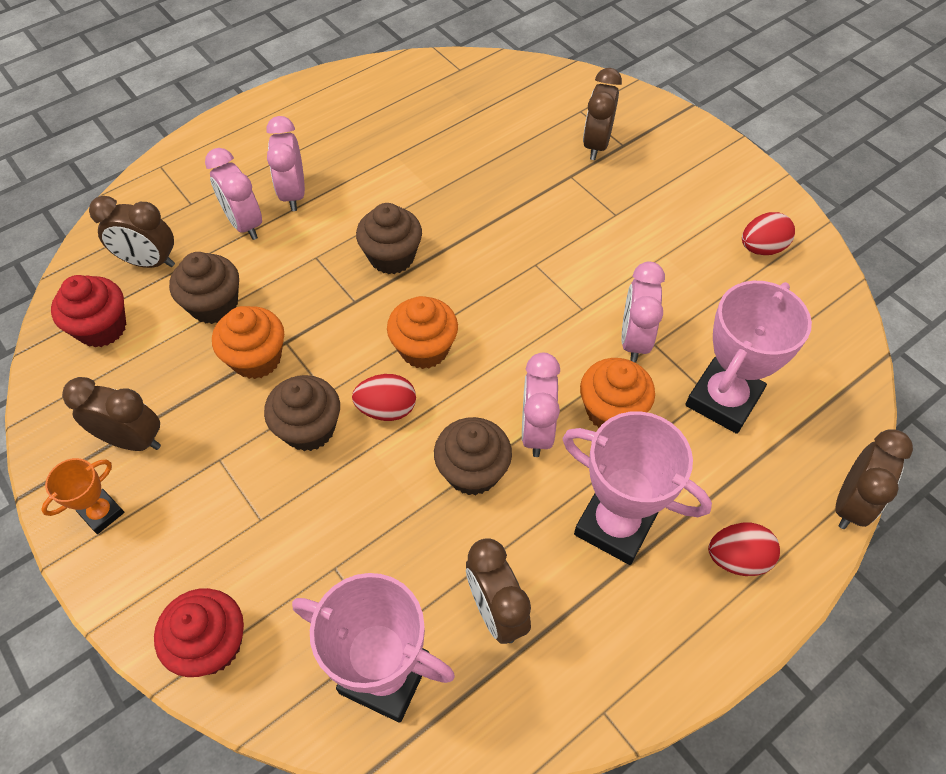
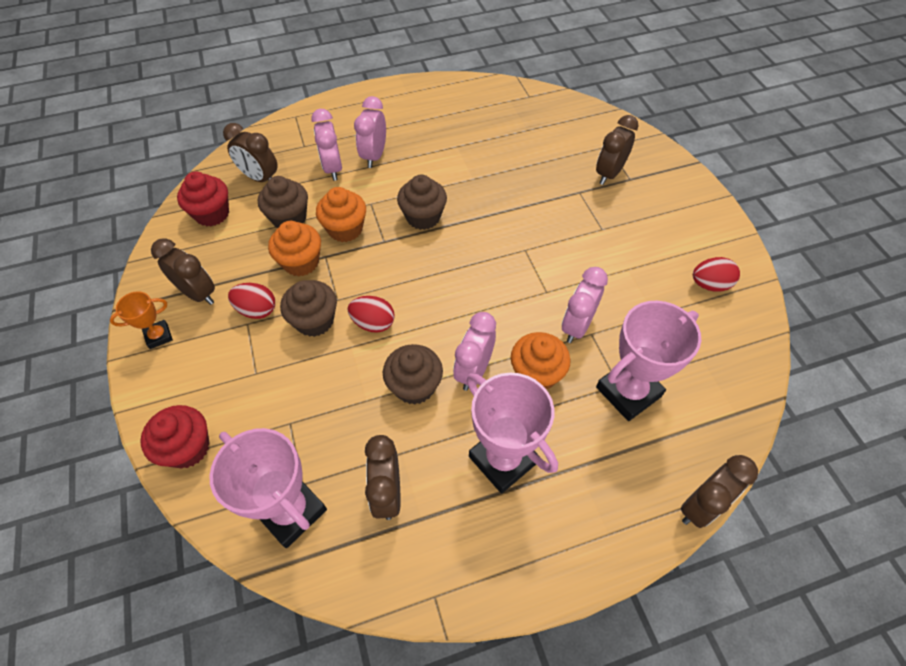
camera: 20 degrees right, 0 degrees up
orange cupcake [387,296,458,369] -> orange cupcake moved to [316,187,366,242]
red egg [708,523,780,576] -> red egg moved to [228,283,275,319]

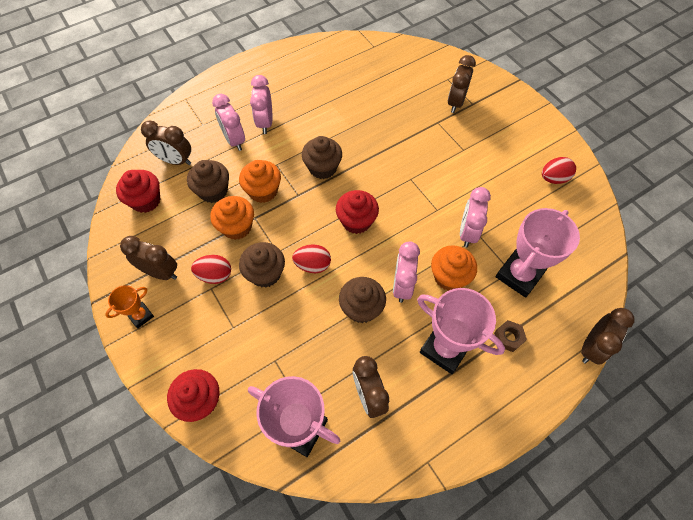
camera: 15 degrees left, 5 degrees up
none -> red cupcake [336,190,379,234]
none -> brown nut [494,320,527,352]

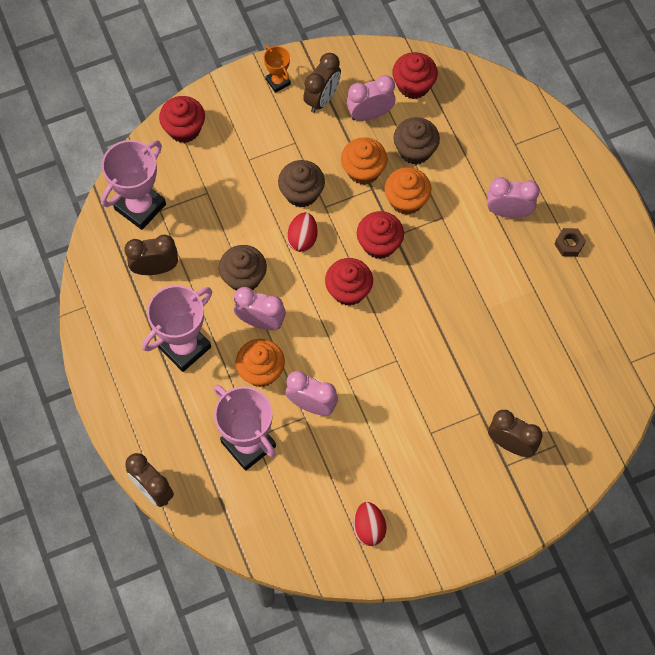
camera: 100 degrees right, 5 degrees up
brown clock [141,120,191,165] -> none
red egg [191,255,231,284] -> none
pink clock [212,94,245,151] -> pink clock moved to [347,75,395,121]
brown cupcake [302,136,342,179] -> none
brown nut [494,320,527,352] -> brown nut moved to [554,228,586,257]
none -> red cupcake [357,211,404,259]

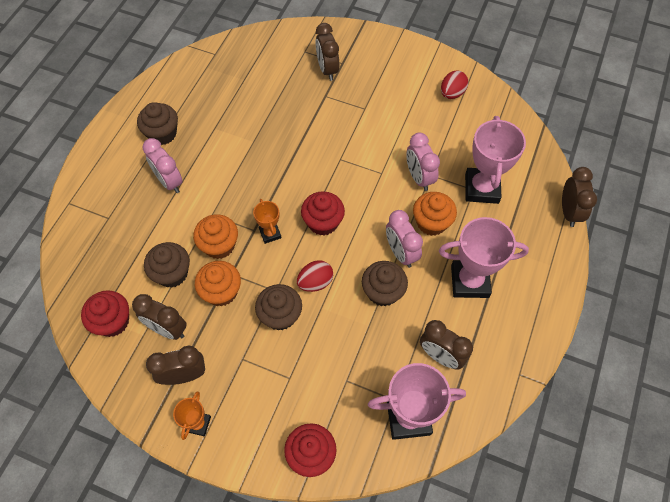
camera: 135 degrees left, 5 degrees down
pink clock [347,75,395,121] -> brown clock [132,294,187,340]
red cupcake [357,211,404,259] -> orange trophy [253,199,281,244]
brown nut [554,228,586,257] -> brown cupcake [137,102,178,145]

